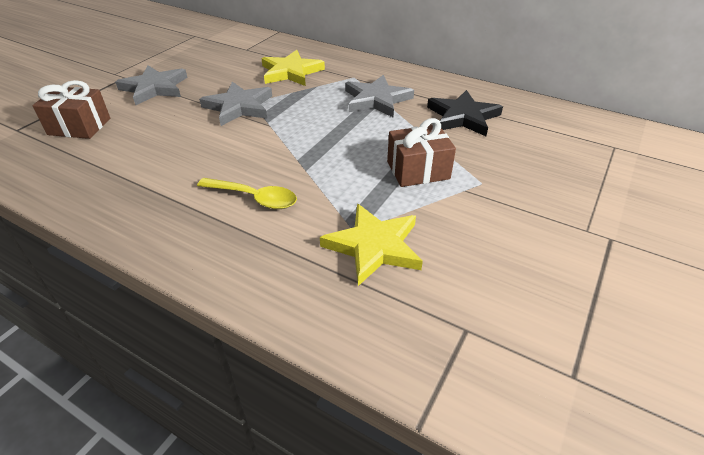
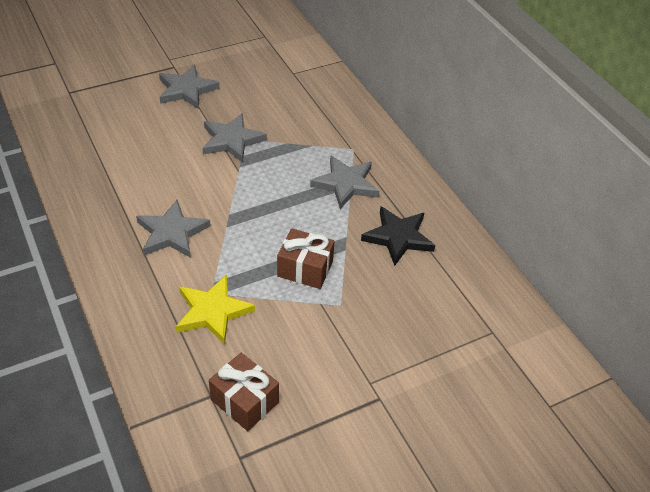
camera: 30 degrees right, 5 degrees up
brown gift [32,80,110,139] -> brown gift moved to [209,353,279,431]
yellow spoon [197,178,297,209] -> grey star [136,200,211,258]
yellow star [261,50,325,86] -> none

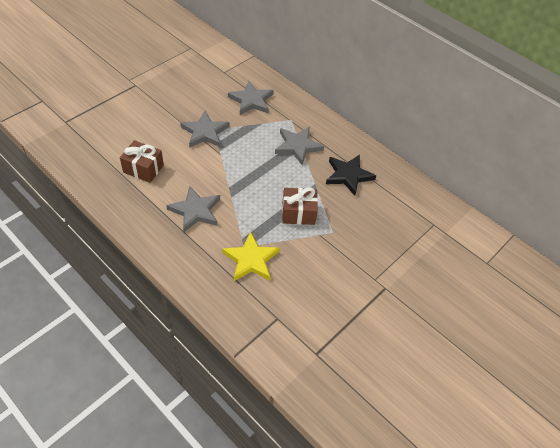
camera: 20 degrees left, 5 degrees up
grey star [159,65,220,109] -> grey star moved to [228,81,274,115]
brown gift [209,353,279,431] -> brown gift moved to [120,140,164,183]

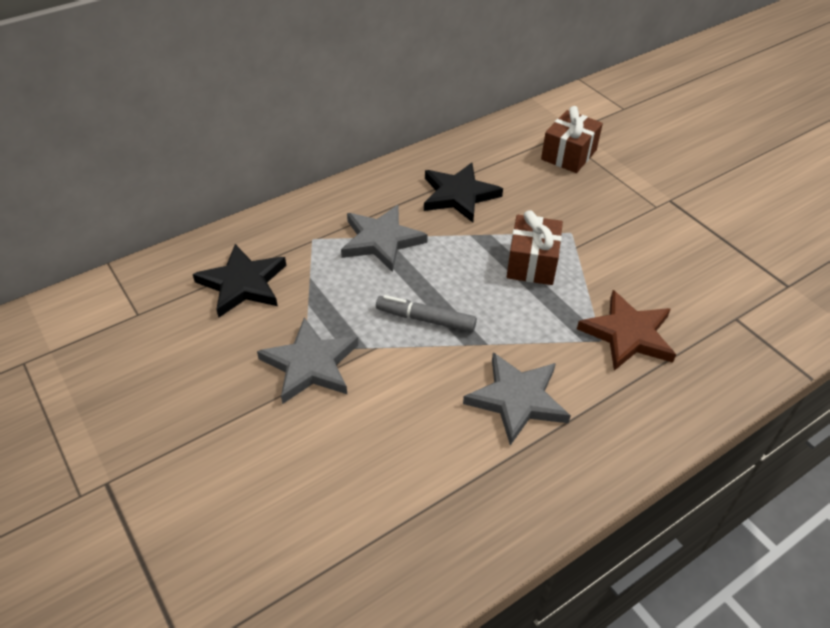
camera: 75 degrees left, 5 degrees down
brown gift [120,140,164,183] -> brown gift moved to [541,106,603,173]
yellow star [222,231,280,281] -> brown star [577,290,676,371]
grey star [228,81,274,115] -> black star [193,244,286,318]
none -> grey marker [376,295,477,332]

